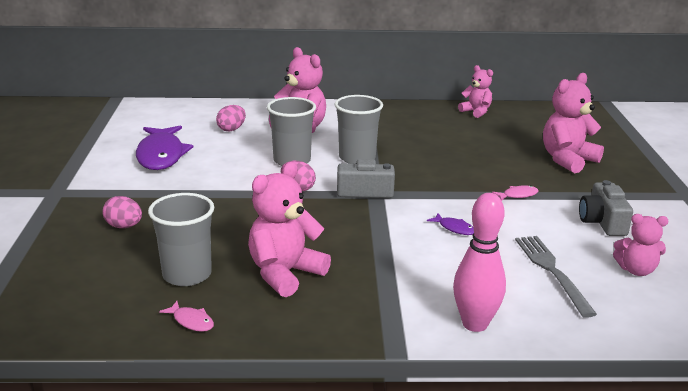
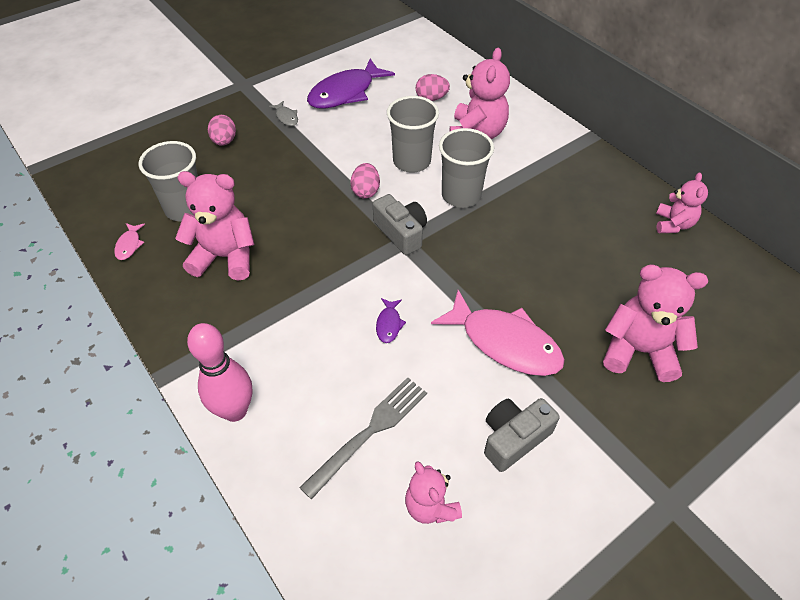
camera: 55 degrees right, 25 degrees up
pink fish [492,185,539,201] -> pink fish [431,290,565,376], size x2.38
none -> grey fish [269,101,298,126]

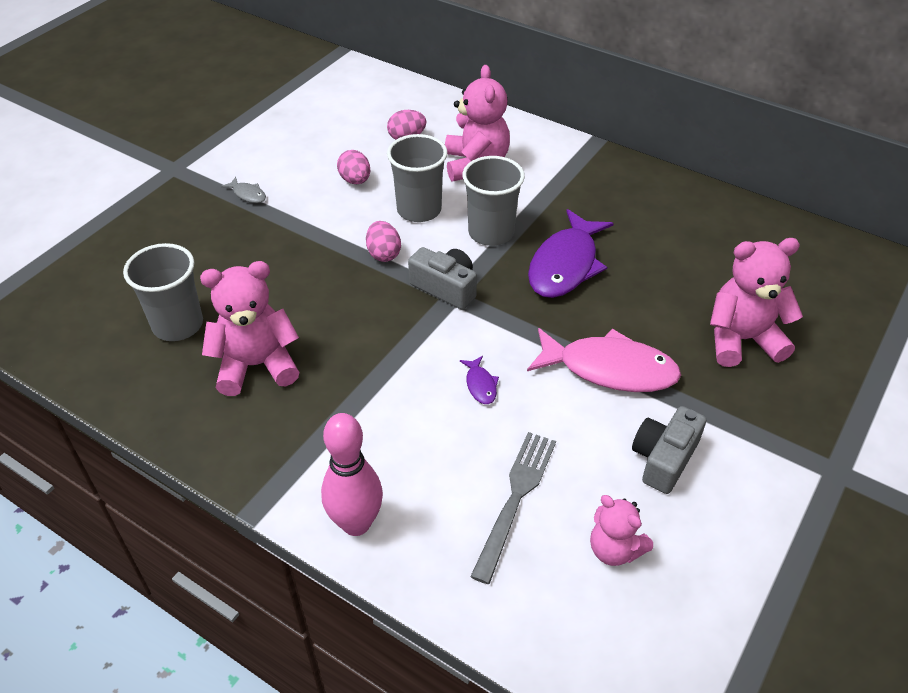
camera: 20 degrees left, 5 degrees down
pink fish [114,223,145,260] -> none
pink egg [208,115,236,146] -> pink egg moved to [337,150,370,184]
purple fish [307,59,395,109] -> purple fish moved to [528,209,614,298]
pink teddy bear [656,173,708,233] -> none

